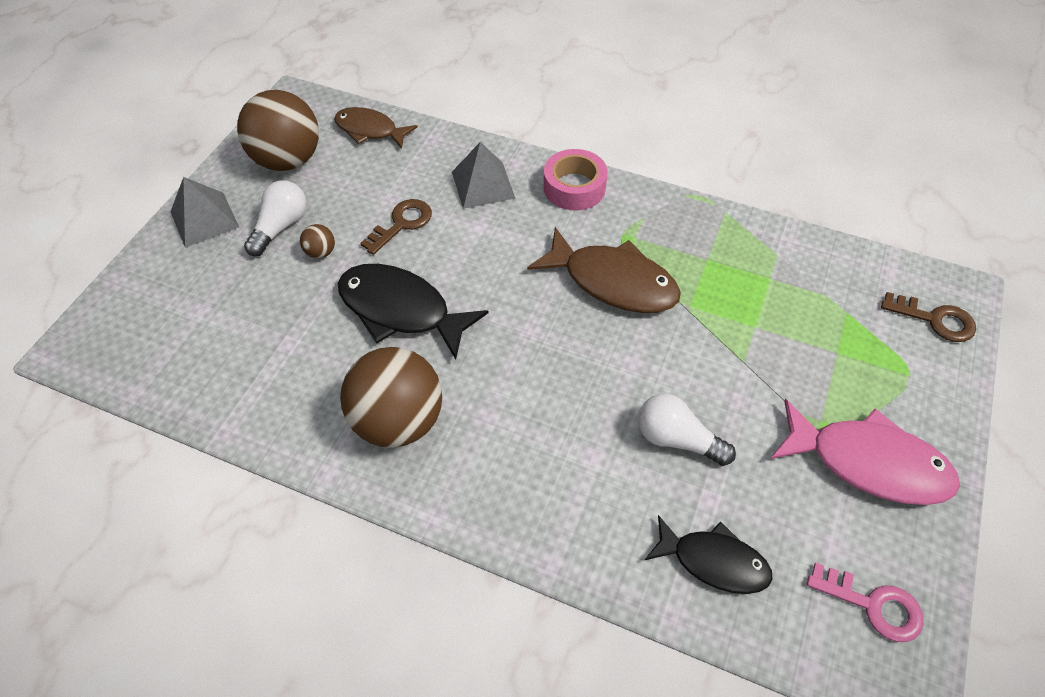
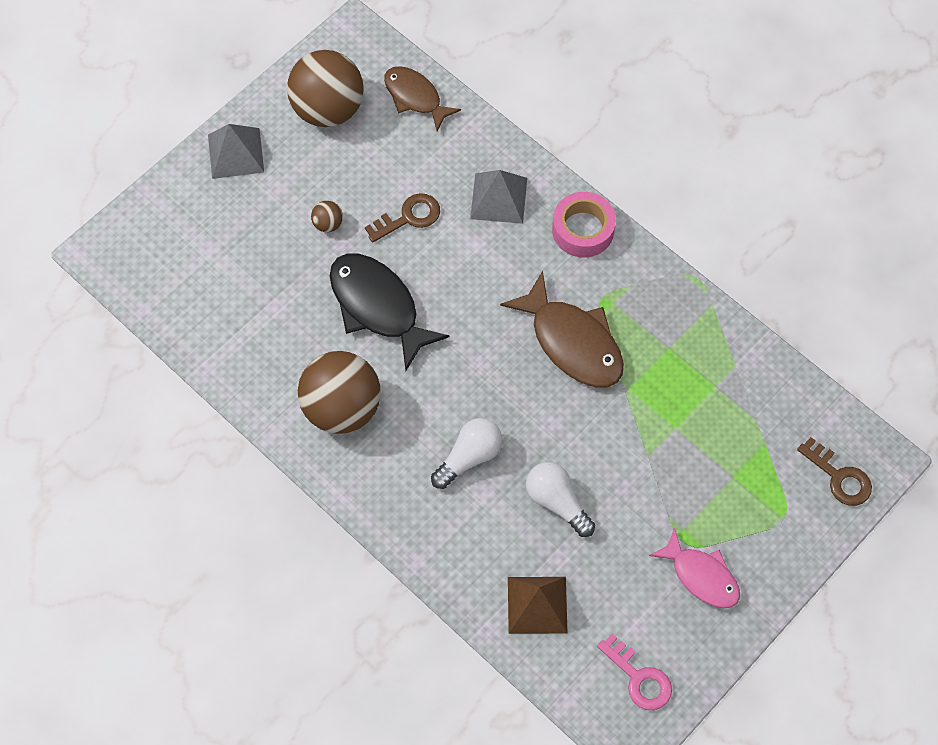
camera: 20 degrees right, 10 degrees up
white light bulb [244,180,307,256] -> white light bulb moved to [431,418,503,489]
black fish [645,515,773,594] -> brown pyramid [508,577,568,634]
pink fish [770,399,960,505] -> pink fish [649,528,740,608], size x0.65

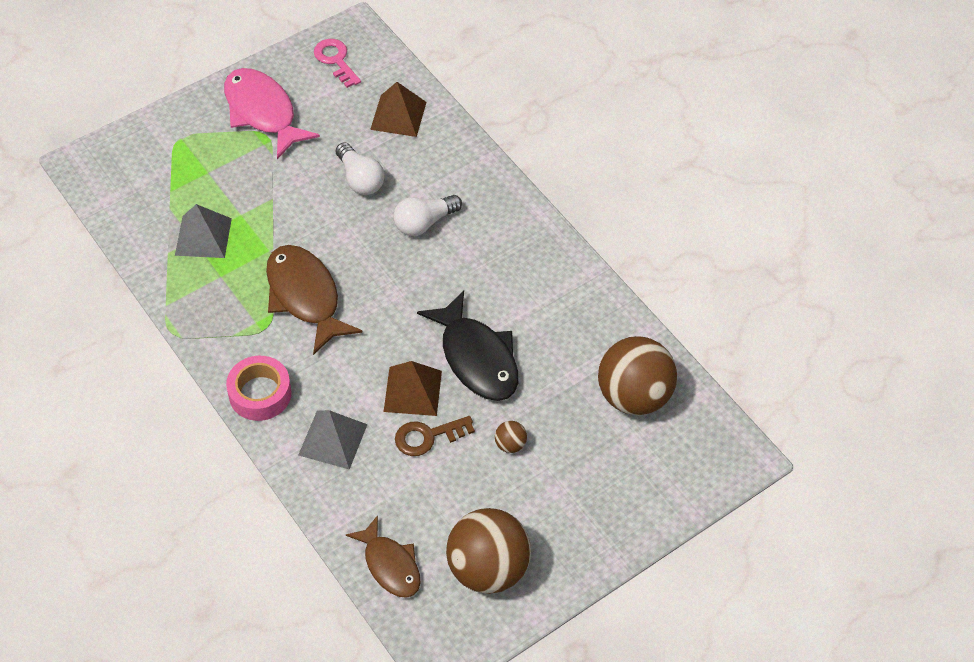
camera: 170 degrees left, 10 degrees down
grey pyramid [208,124,264,179] -> grey pyramid moved to [175,204,232,258]
brown ball [298,351,381,434] -> brown ball moved to [598,336,677,415]
pink fish [649,528,740,608] -> pink fish [224,68,320,159], size x1.54
brown key [797,437,872,506] -> none
none -> brown pyramid [384,361,442,416]

